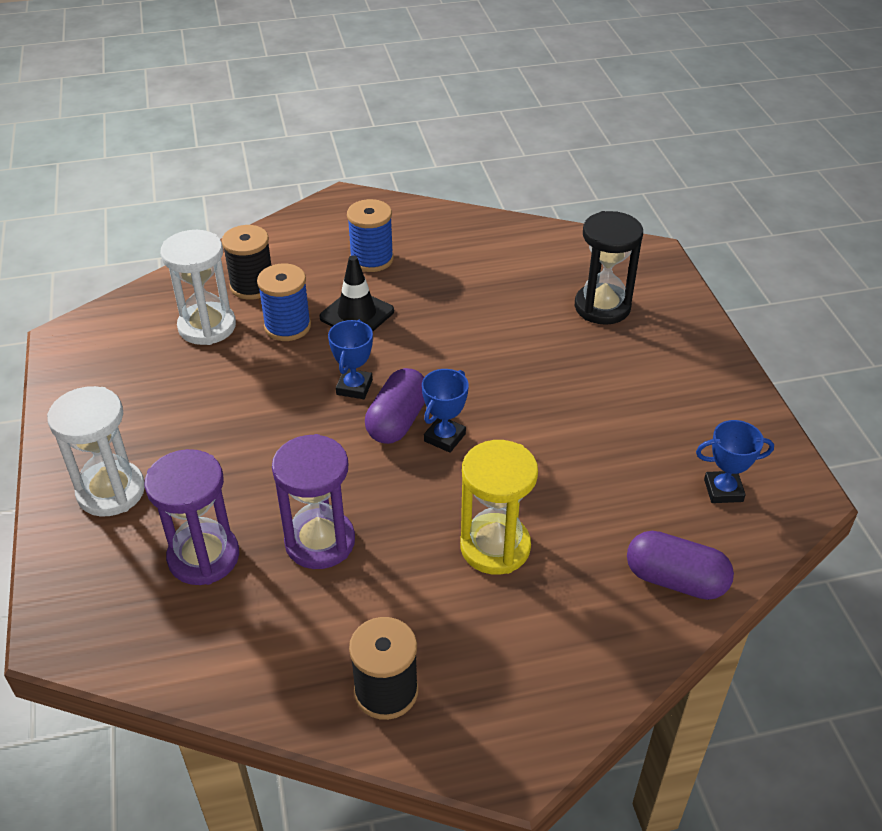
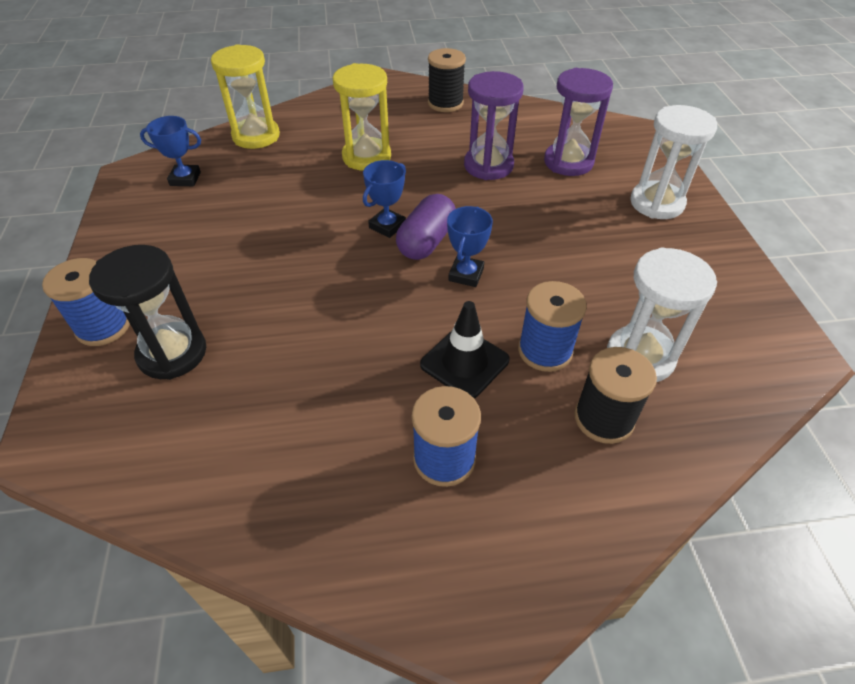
camera: 175 degrees left, 5 degrees up
purple capsule [627,531,734,600] -> yellow hourglass [211,44,280,149]
none -> blue spool [42,258,130,346]

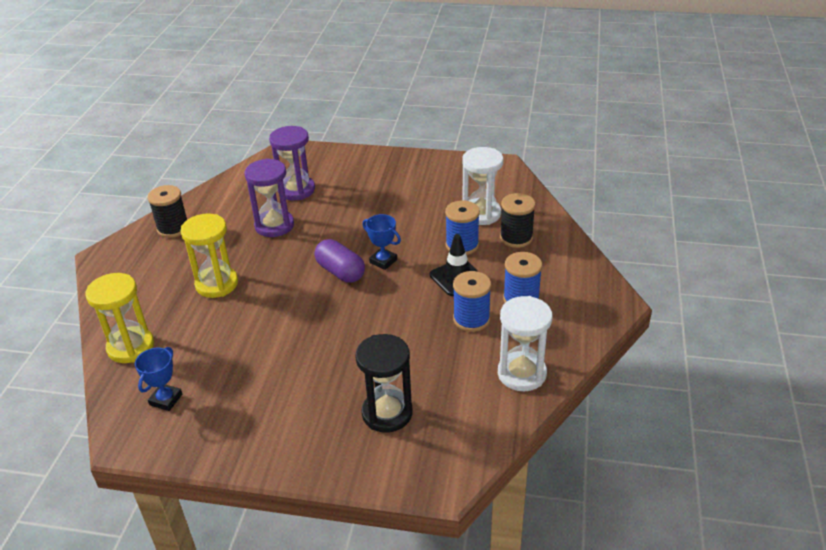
camera: 70 degrees left, 10 degrees down
blue spool [42,258,130,346] -> blue spool moved to [453,271,491,332]
blue trophy [363,160,406,238] -> none
white hourglass [630,105,717,219] -> white hourglass moved to [498,296,552,391]

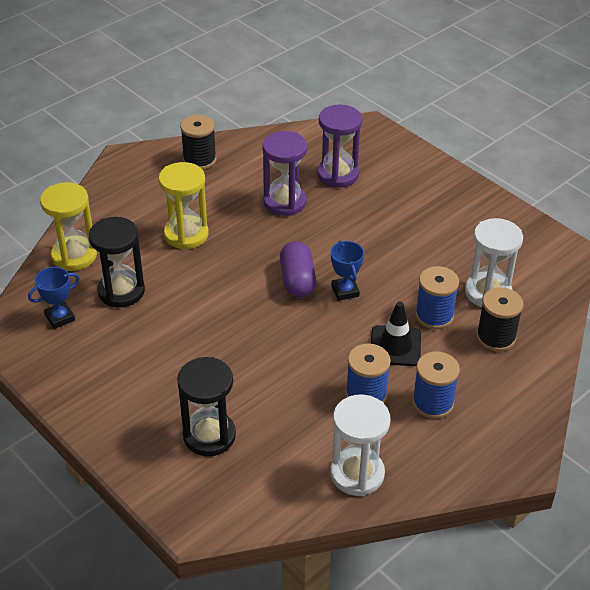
camera: 35 degrees right, 5 degrees up
none -> black hourglass [89,217,145,307]

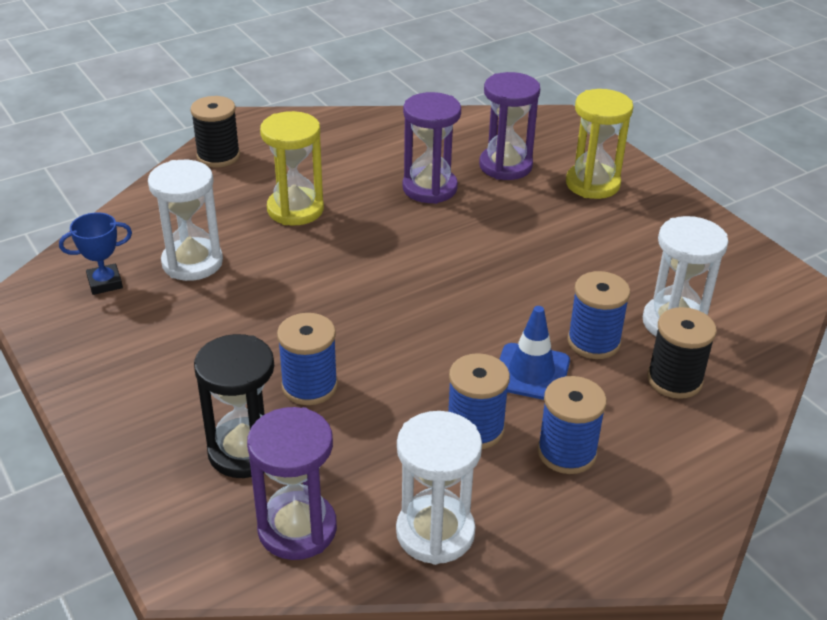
camera: 10 degrees right, 5 degrees down
yellow hourglass [40,182,97,271] -> yellow hourglass moved to [566,89,633,199]
black hourglass [89,217,145,307] -> white hourglass [148,160,223,281]
black spool [180,115,216,170] -> black spool moved to [190,96,240,167]
purple capsule [280,241,316,298] -> none
blue trophy [331,240,364,301] -> none
black traffic cone [371,302,421,366] -> blue traffic cone [499,306,570,400]
none -> purple hourglass [247,407,337,560]
none -> blue spool [277,313,338,405]

